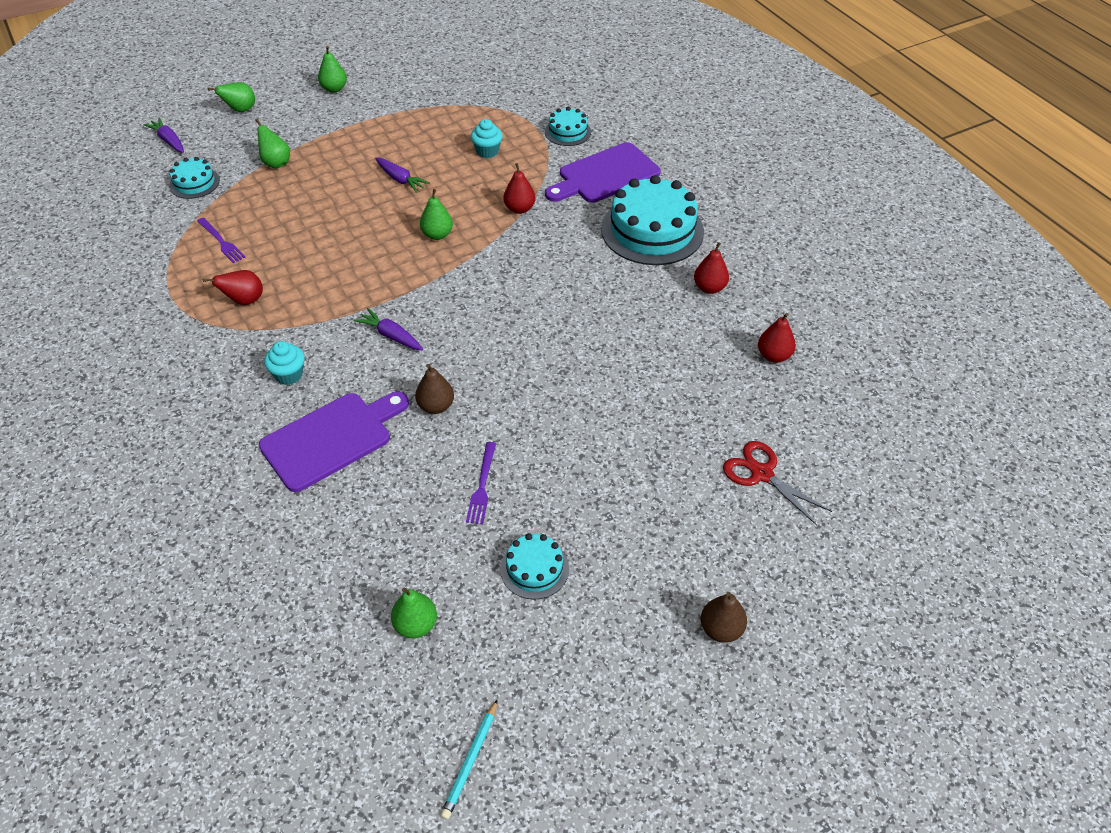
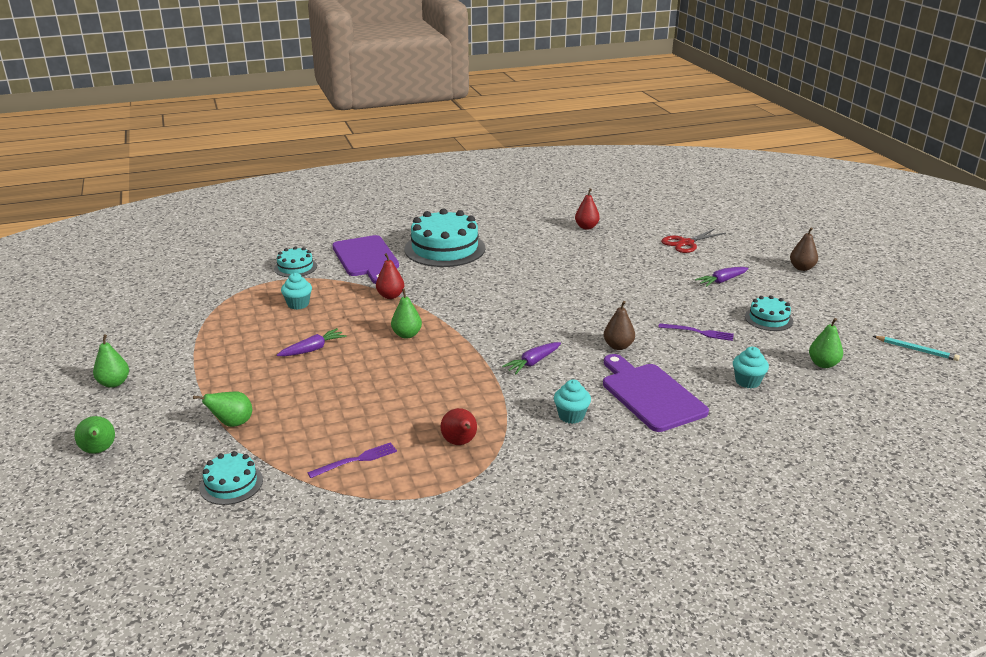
camera: 80 degrees left, 20 degrees down
purple carrot [143,118,184,153] -> purple carrot moved to [695,267,749,287]
red pear [694,242,729,294] -> none
none -> turquoise cupcake [733,347,769,388]

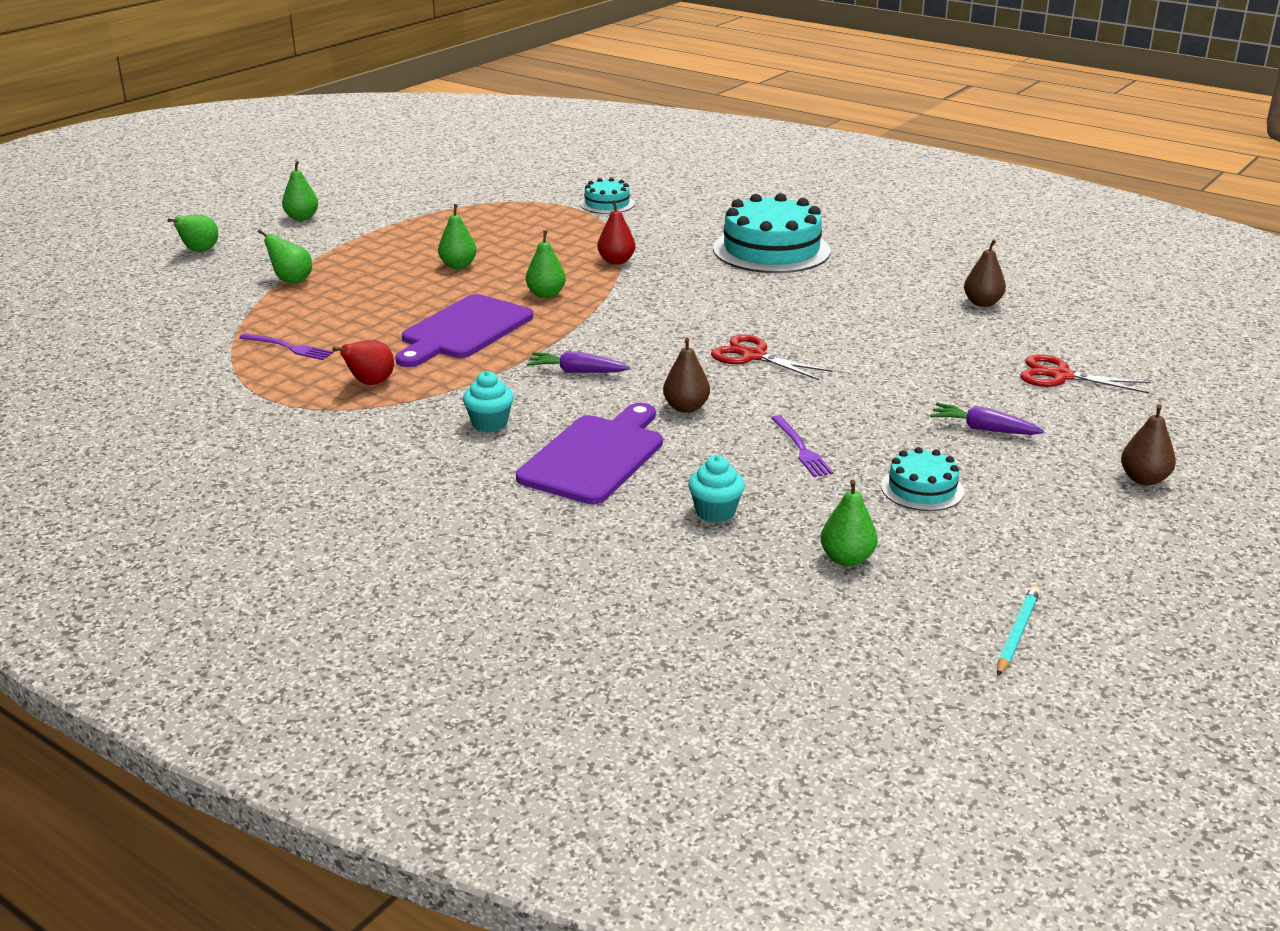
camera: 55 degrees right, 0 degrees up
turquoise cake [199,451,263,505] -> none
purple carrot [277,328,346,356] -> green pear [438,204,477,269]
turquoise cupcake [281,273,312,310] -> none
purple cutting board [332,235,399,284] -> purple cutting board moved to [395,294,533,367]
red pear [575,189,600,229] -> brown pear [964,240,1006,307]
turquoise pencil [873,336,960,361] -> turquoise pencil turned 150 degrees counterclockwise [997,586,1040,676]
none -> red scissors [711,334,832,380]

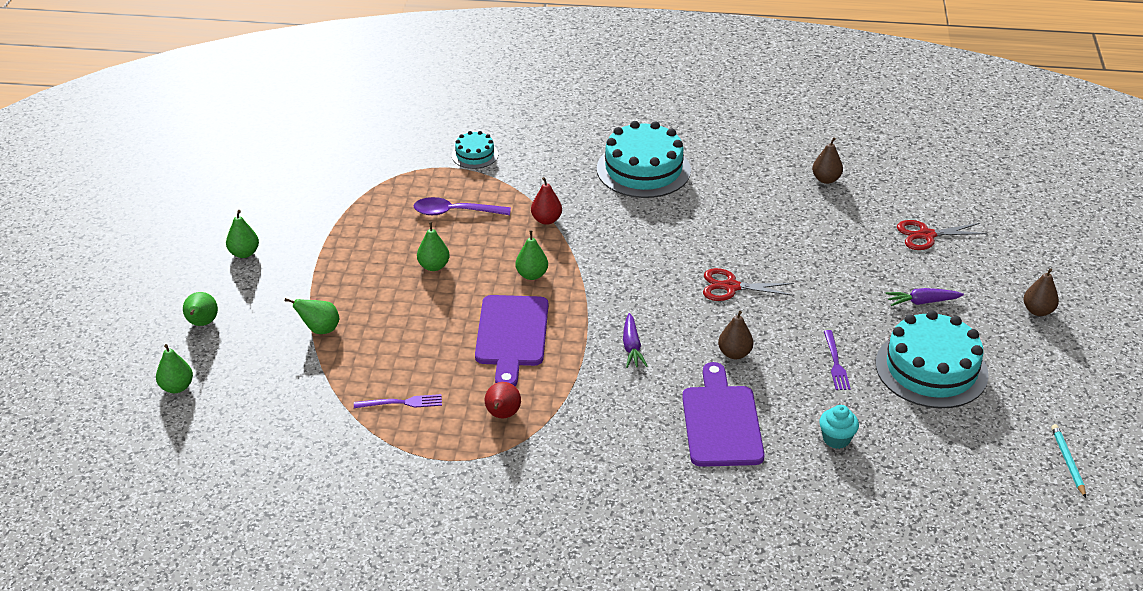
camera: 30 degrees left, 10 degrees up
turquoise cupcake [463,371,514,432] -> none
purple carrot [526,351,630,373] -> purple carrot turned 75 degrees counterclockwise [623,313,647,368]
purple fork [771,415,833,477] -> purple fork turned 45 degrees clockwise [824,330,851,390]
green pear [821,480,878,566] -> green pear moved to [156,344,193,393]
turquoise cake [881,447,964,511] -> turquoise cake [876,310,989,408], size x1.99
none -> purple spoon [414,197,511,215]

